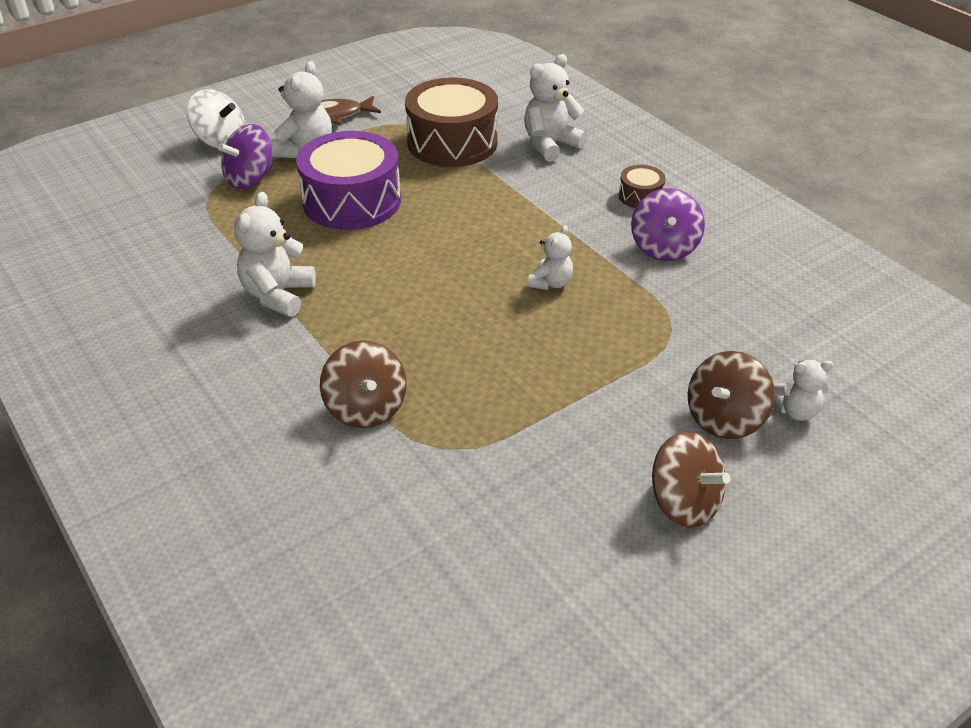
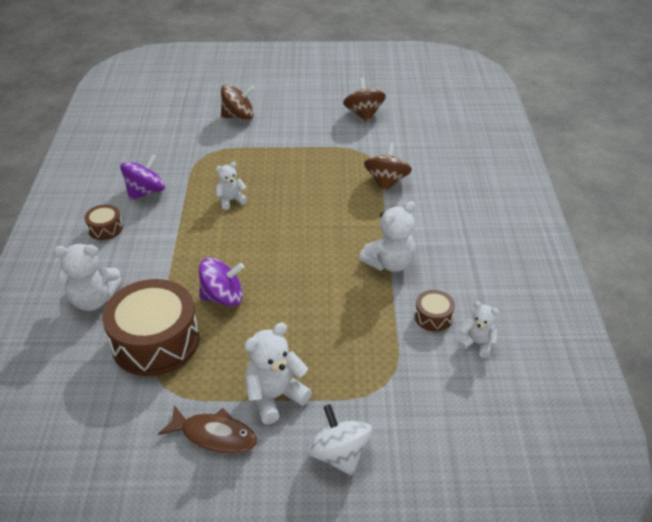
camera: 145 degrees left, 0 degrees up
purple spinning top [218,124,273,189] -> purple spinning top moved to [199,258,244,306]
purple drum [296,131,401,230] -> none
brown spinning top [652,431,730,528] -> brown spinning top moved to [343,78,386,122]
white teddy bear [774,360,834,421] -> white teddy bear moved to [458,301,499,358]
none -> brown drum [414,290,455,332]

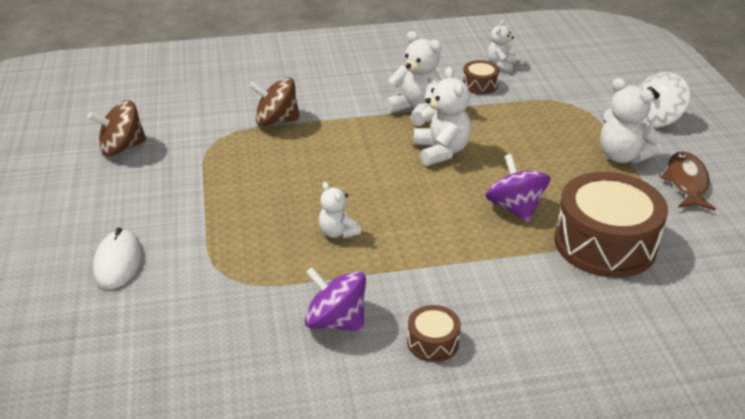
camera: 100 degrees left, 5 degrees down
white teddy bear [53,244,121,311] -> white teddy bear moved to [414,67,472,166]
brown spinning top [221,84,255,119] -> white mouse [93,228,142,289]

